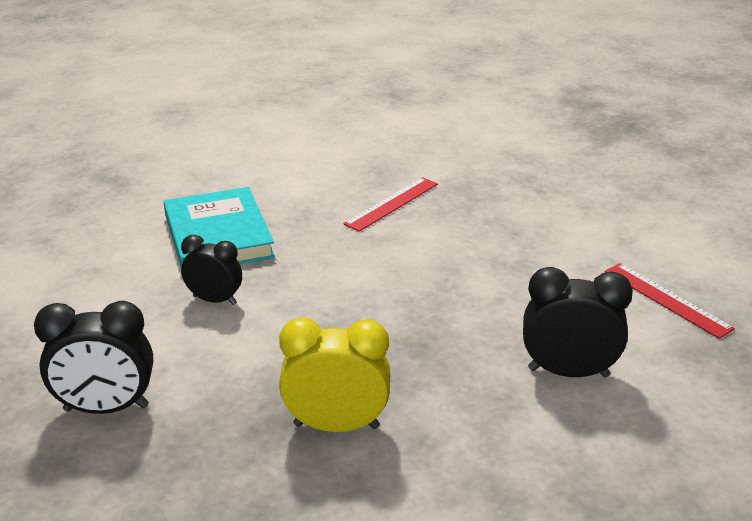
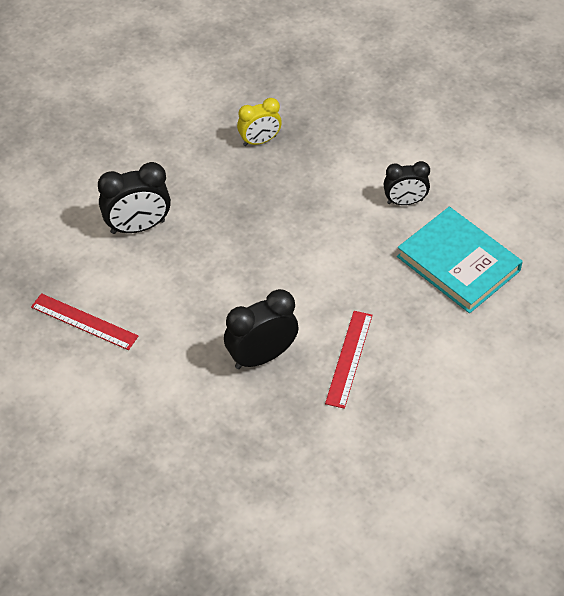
camera: 155 degrees right, 20 degrees up
black clock [34,301,153,414] -> black clock moved to [224,289,299,369]
yellow clock [279,317,391,432] -> yellow clock [237,98,282,146], size x0.66

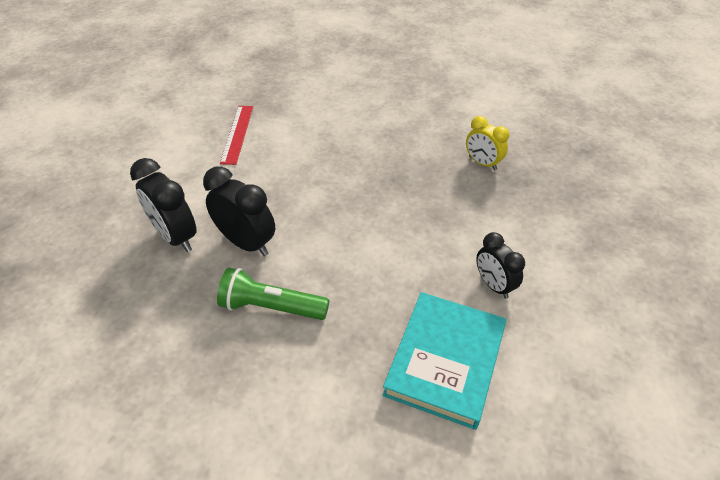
camera: 65 degrees right, 5 degrees down
black clock [98,162,171,234] -> black clock moved to [130,158,197,252]
red ruler [325,311,372,409] -> green flashlight [217,268,329,320]

